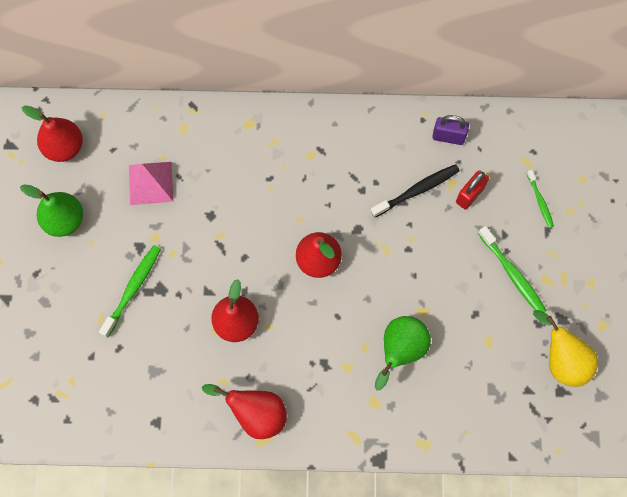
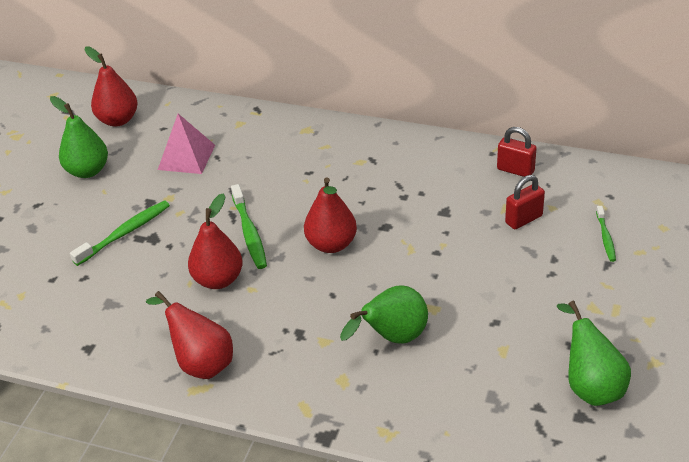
camera: 20 degrees right, 30 degrees down
black toothbrush [371,164,460,218] -> none
purple padlock [432,115,469,145] -> red padlock [497,127,537,177]
green toothbrush [478,226,547,312] -> green toothbrush moved to [231,184,267,269]
yellow pear [533,310,598,387] -> green pear [557,301,631,406]

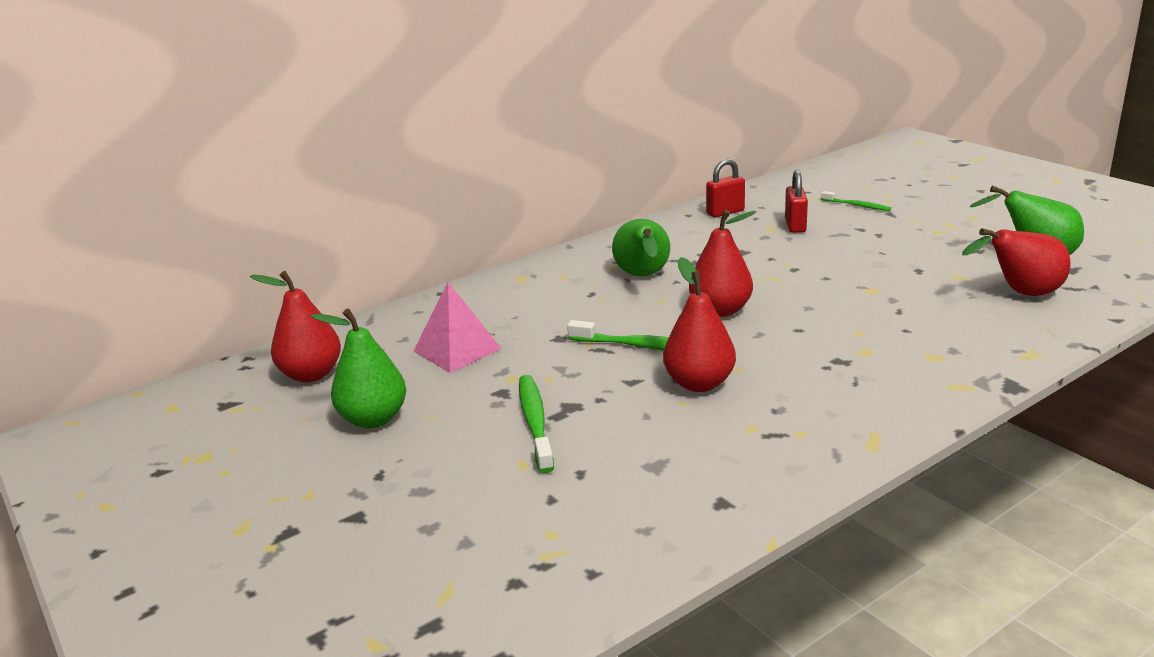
camera: 55 degrees left, 15 degrees down
red pear [146,291,233,379] -> red pear moved to [962,228,1071,296]
green pear [340,286,428,344] -> green pear moved to [612,219,670,276]

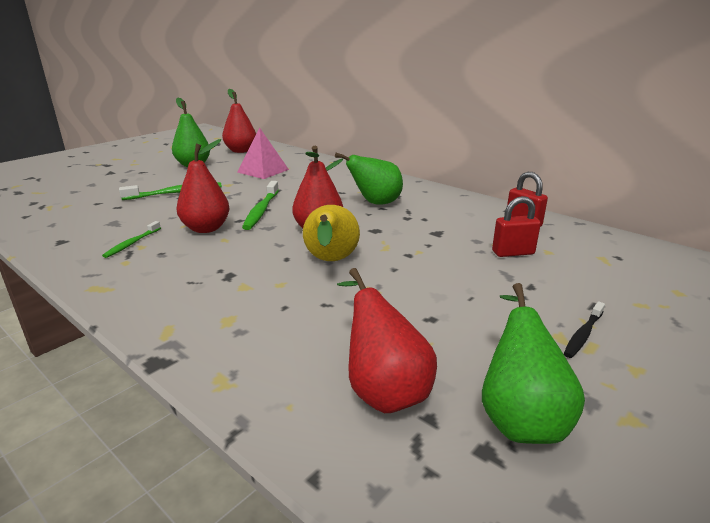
camera: 75 degrees right, 0 degrees up
green toothbrush [821,191,891,211] -> green toothbrush moved to [102,221,161,258]
none -> yellow pear [303,205,360,261]
none -> black toothbrush [564,301,605,358]

